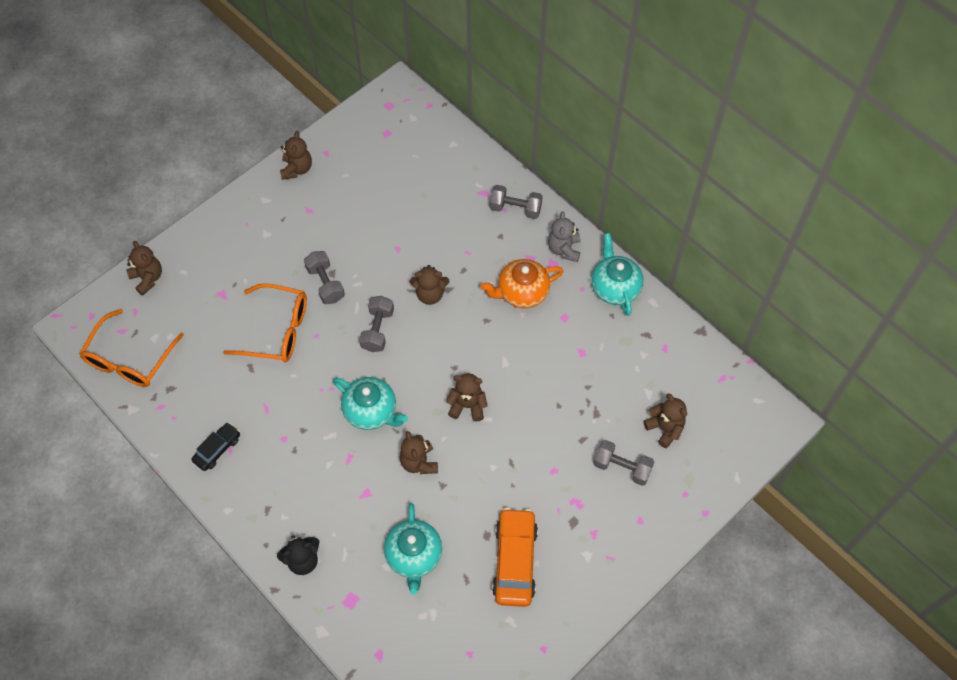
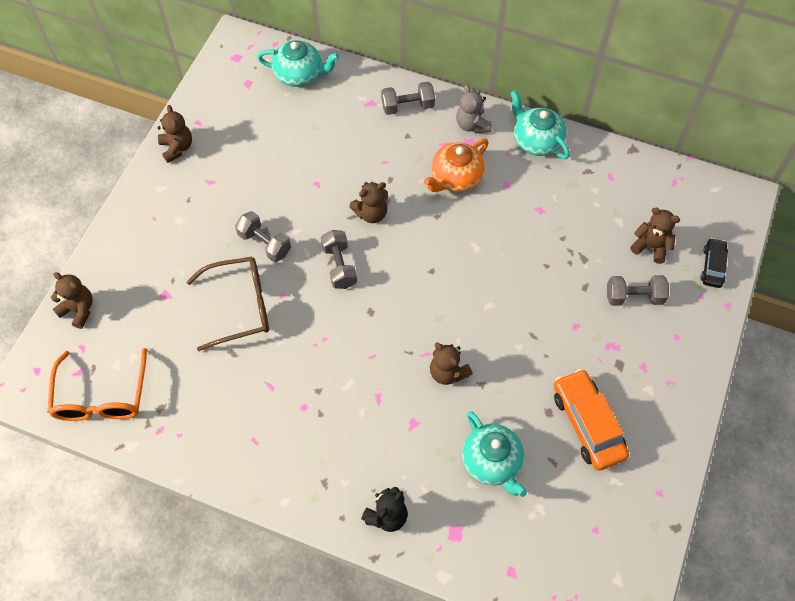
camera: 25 degrees left, 0 degrees up
black car [192,423,240,471] -> black car moved to [700,238,728,288]
orange glasses [223,283,307,362] -> brown glasses [187,257,269,351]
turquoise teapot [333,377,408,430] -> turquoise teapot moved to [257,40,339,87]
brown teddy bear [446,373,488,422] -> none

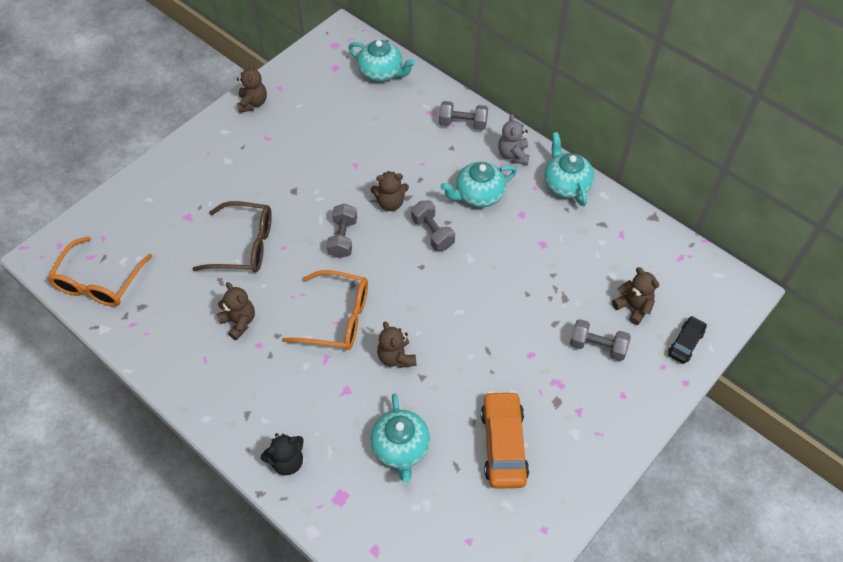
camera: 20 degrees right, 5 degrees down
brown teddy bear [51,272,93,329] -> brown teddy bear moved to [217,282,255,340]
grey dumbbell [235,211,291,262] -> grey dumbbell moved to [411,200,455,251]
orange teapot [424,139,489,192] -> turquoise teapot [440,162,517,208]
none -> orange glasses [283,270,368,350]

